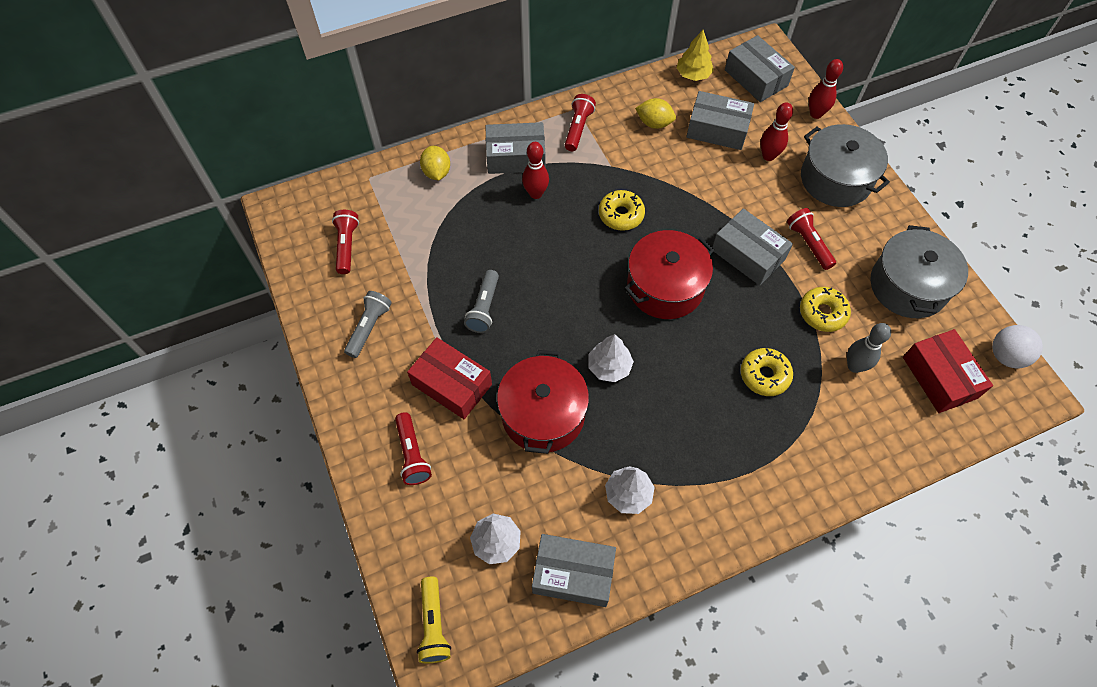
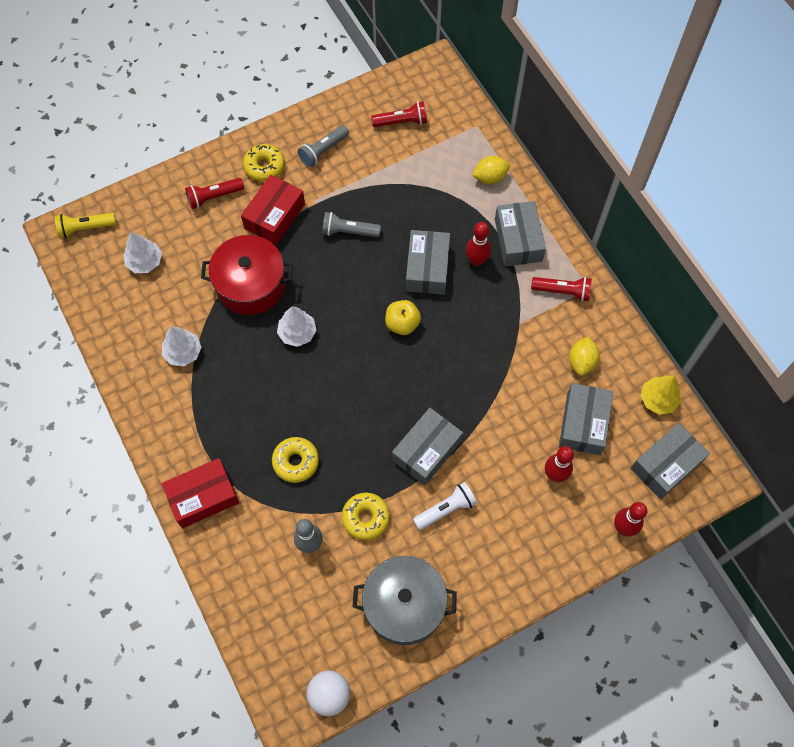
camera: 85 degrees right, 5 degrees up
grey flashlight [344,291,391,358] -> grey flashlight turned 120 degrees clockwise [298,125,349,167]
grey box [532,534,616,607] -> grey box moved to [406,230,450,295]
yellow donut [599,190,645,231] -> yellow donut moved to [243,144,285,181]
red pot [624,230,714,319] -> none
red flashlight [787,208,836,270] -> white flashlight [413,482,477,530]
grey pot [801,124,890,207] -> none
red box [903,329,993,413] -> red box moved to [162,458,239,528]
none -> yellow apple [385,300,421,335]

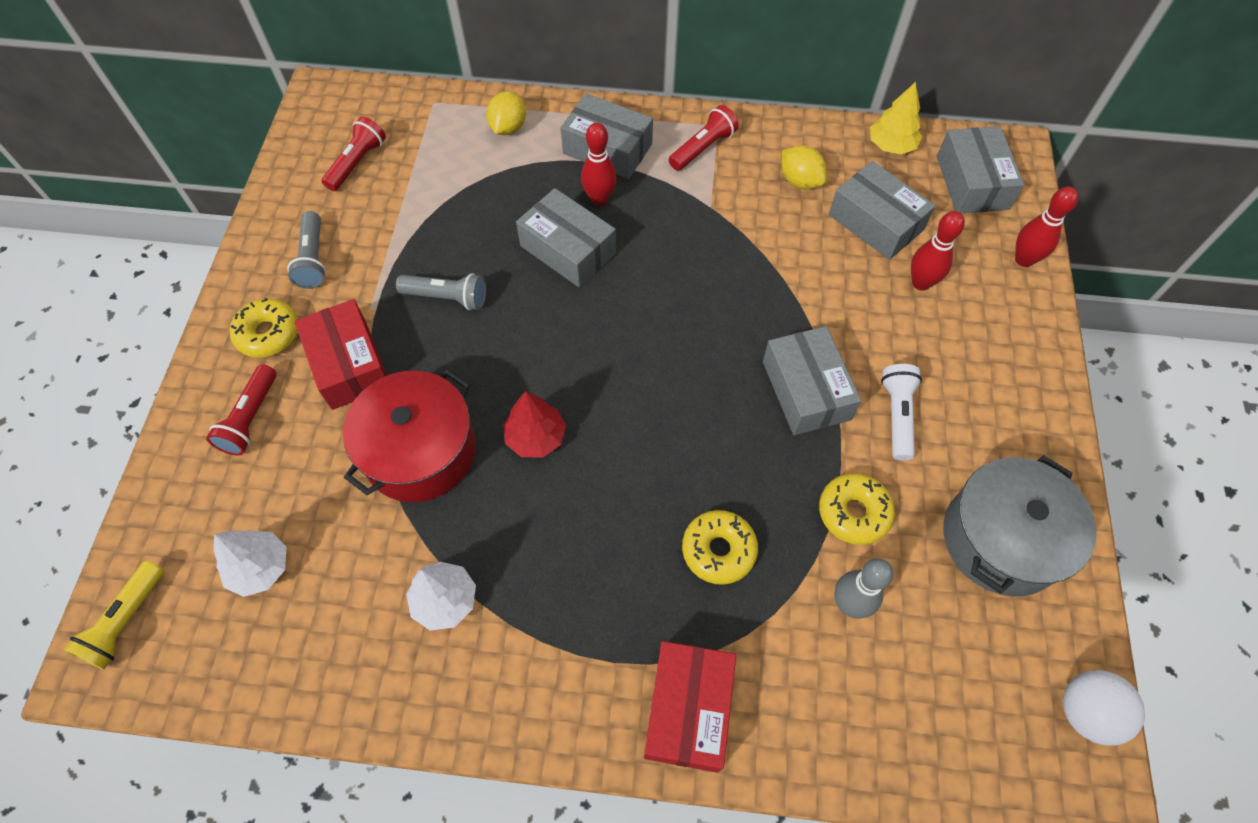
camera: 55 degrees left, 5 degrees down
white tree [277,306,317,347] -> red tree [503,391,566,458]
grey flashlight [322,212,381,237] -> grey flashlight turned 120 degrees counterclockwise [396,273,486,310]
yellow apple [385,300,421,335] -> none

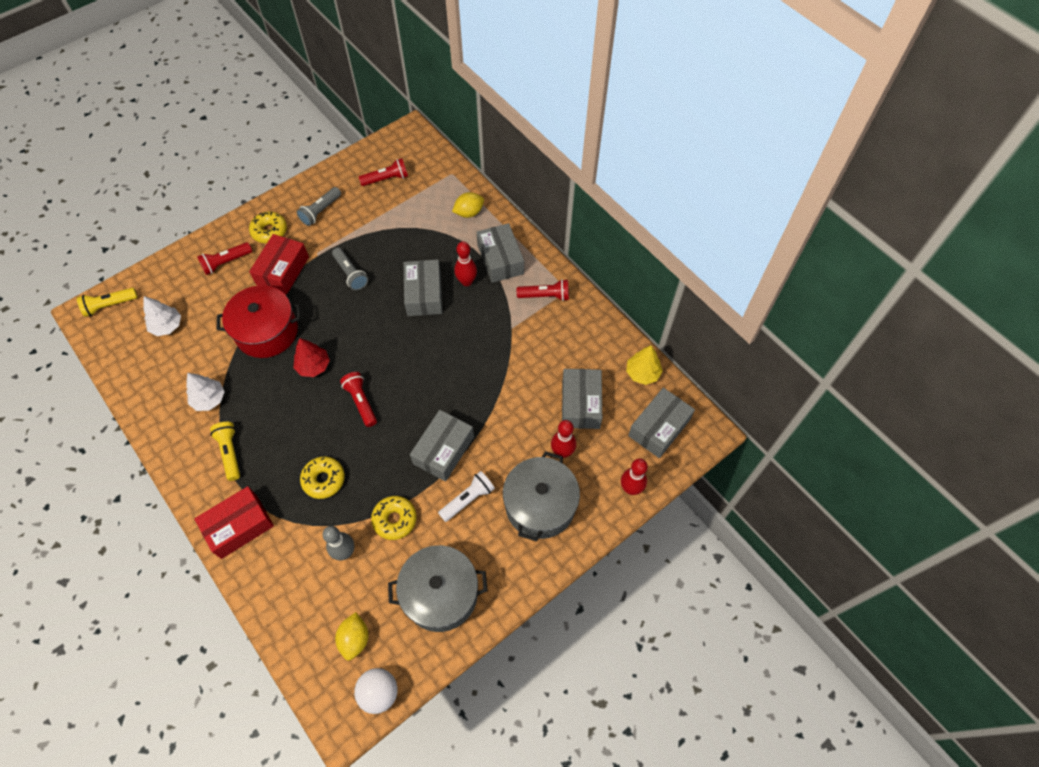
camera: 45 degrees right, 0 degrees up
yellow lemon [781,145,827,189] -> yellow lemon moved to [335,612,368,661]
none -> yellow flashlight [210,422,240,481]
none -> red flashlight [340,372,377,427]
none -> grey pot [503,451,580,542]

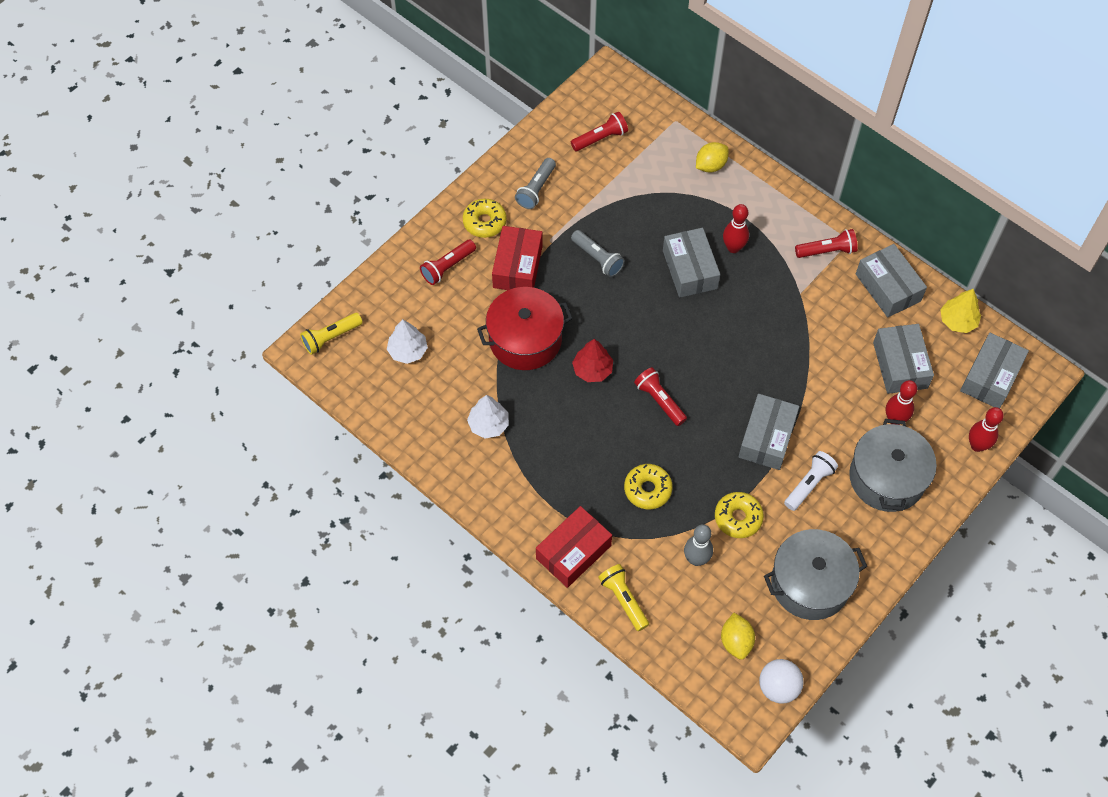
camera: 10 degrees left, 0 degrees up
yellow flashlight [210,422,240,481] -> yellow flashlight moved to [598,564,649,631]
grey box [477,223,524,283] -> grey box moved to [856,244,927,317]

